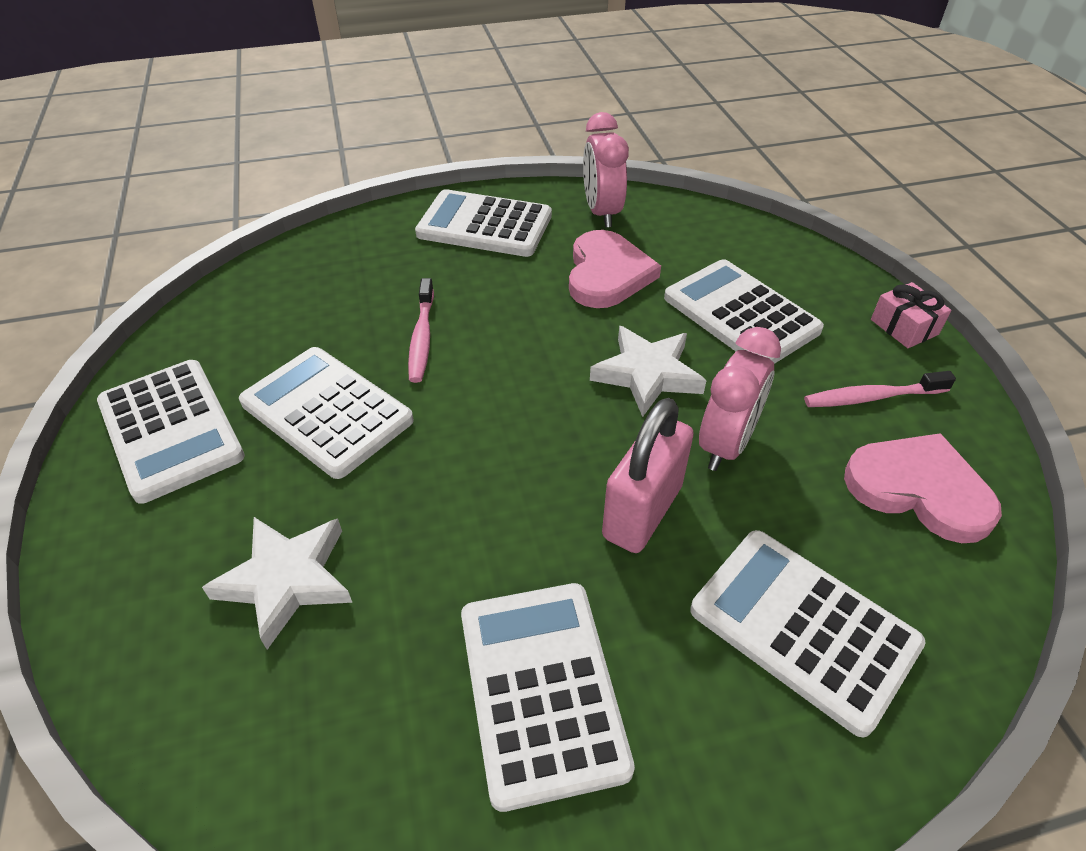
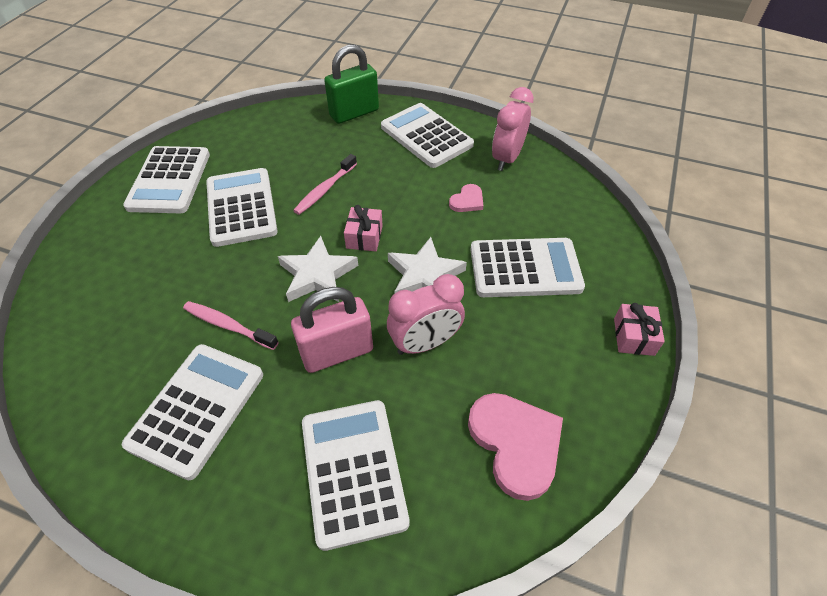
camera: 35 degrees right, 5 degrees up
white star [202,517,353,649] -> white star moved to [278,236,358,302]
pink heart [569,230,661,308] -> pink heart [449,184,483,212], size x0.51
white calculator [664,259,824,364] -> white calculator turned 90 degrees clockwise [470,238,585,297]
pink toothbrush [804,371,956,407] -> pink toothbrush moved to [183,301,278,350]
none -> green padlock [324,44,379,124]
none -> pink gift [344,205,383,251]

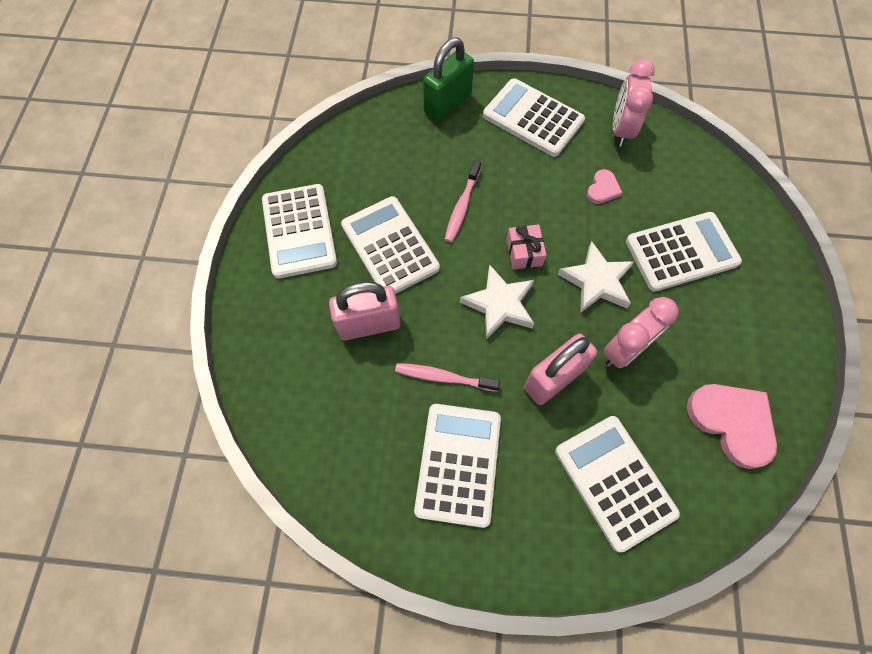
camera: 15 degrees left, 15 degrees up
pink gift [614,303,665,356] -> none
none -> pink padlock [329,282,401,340]

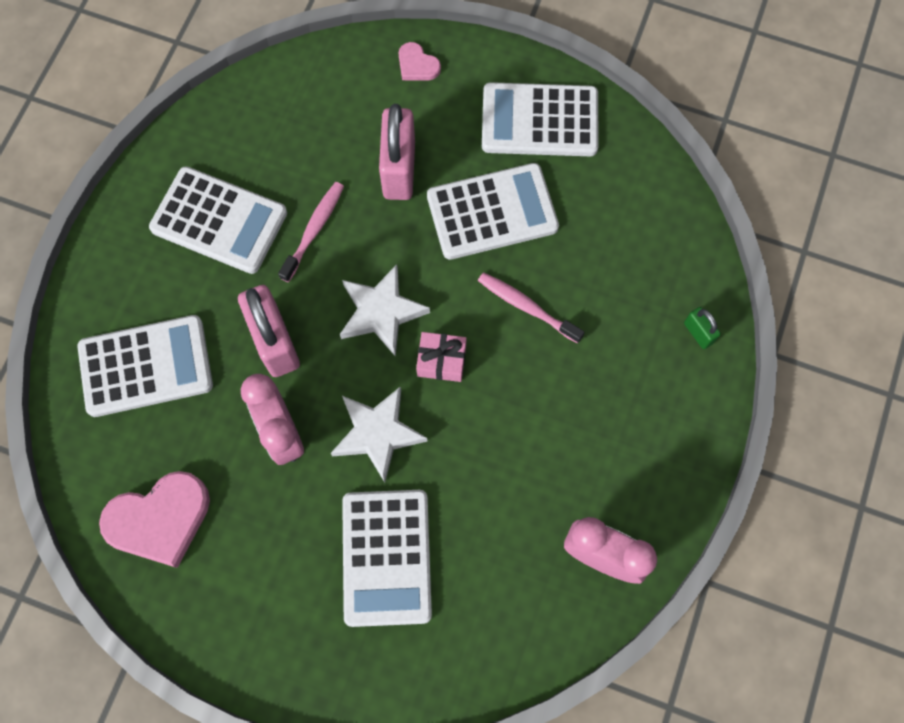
camera: 105 degrees right, 5 degrees up
green padlock [423,38,474,122] -> green padlock [684,307,721,349], size x0.48
white calculator [483,78,585,157] -> none
pink heart [587,169,622,204] -> pink heart moved to [399,42,441,80]

